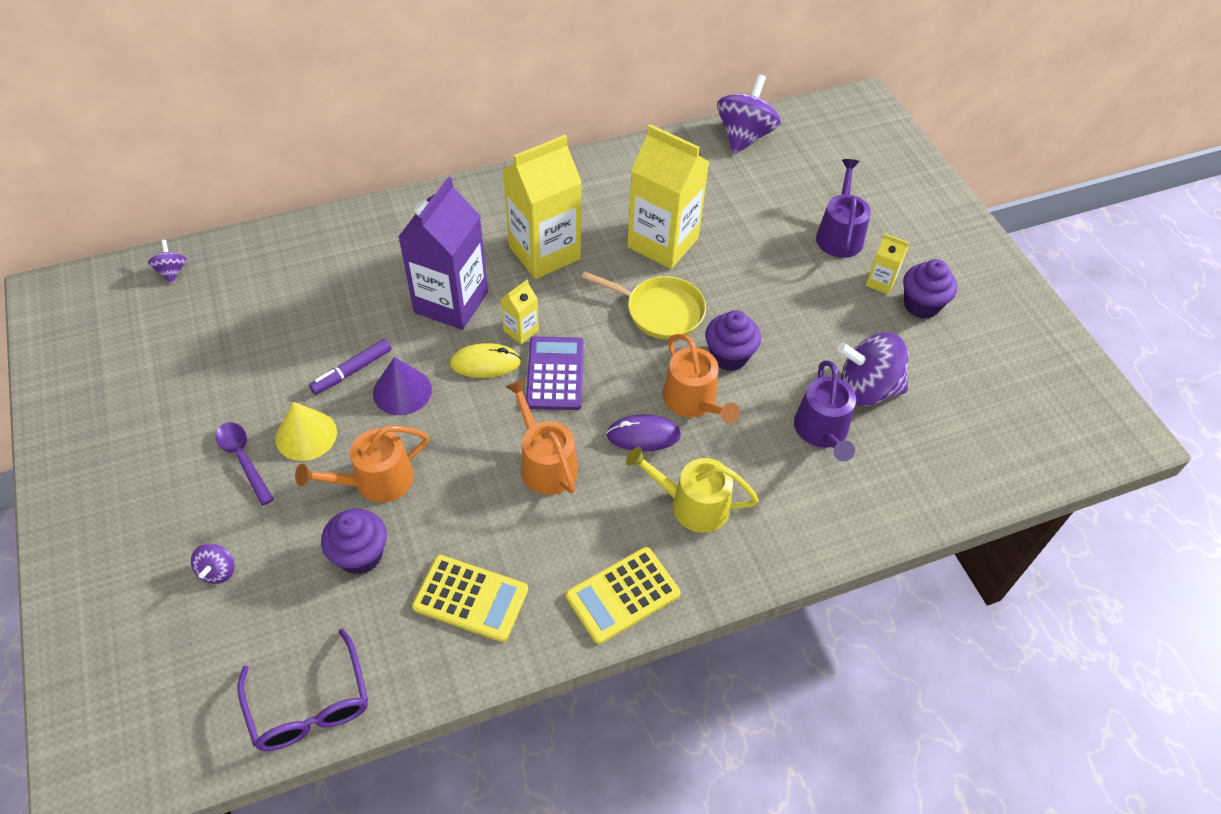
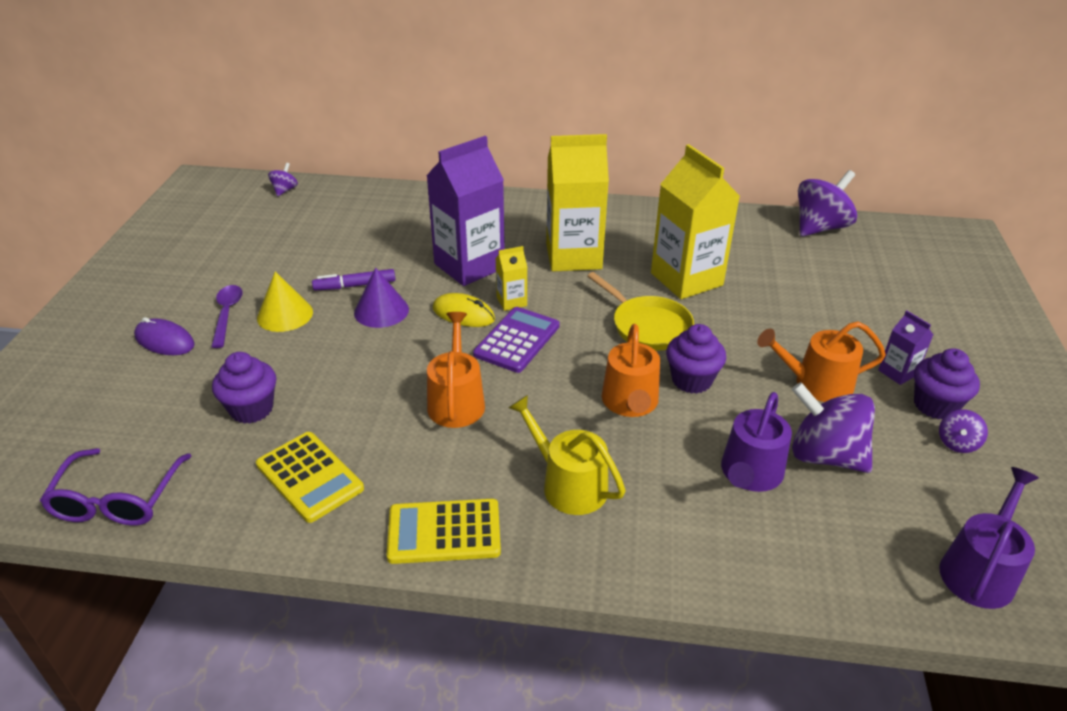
camera: 30 degrees right, 15 degrees down
purple spinning top [191,543,235,584] -> purple spinning top moved to [939,409,988,453]
orange watering can [295,425,429,503] -> orange watering can moved to [757,321,886,402]
purple mouse [606,414,681,451] -> purple mouse moved to [134,317,195,355]
purple watering can [816,159,871,258] -> purple watering can moved to [939,467,1039,609]
yellow carton [866,234,909,294] -> purple carton [878,311,933,385]

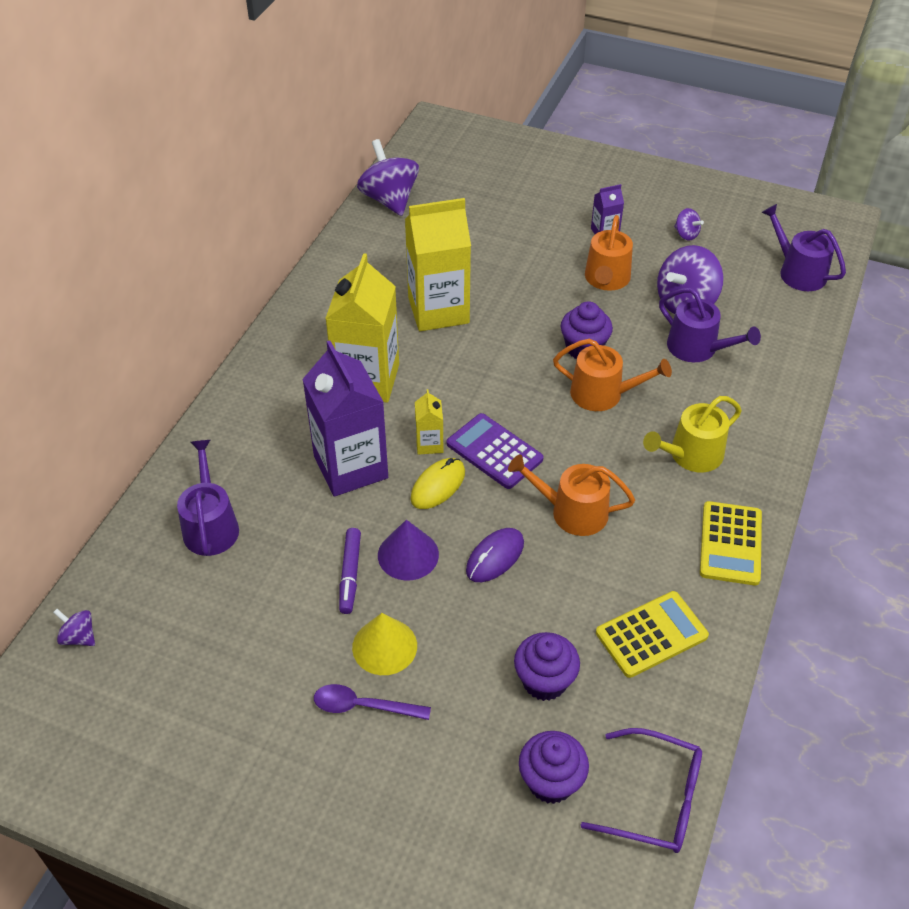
camera: 75 degrees left, 10 degrees up
purple mouse [134,317,195,355] -> purple mouse moved to [466,528,524,582]
yellow pan [587,272,694,351] -> none
purple cupcake [914,348,980,419] -> purple cupcake moved to [519,731,589,804]
none -> purple watering can [177,440,239,556]

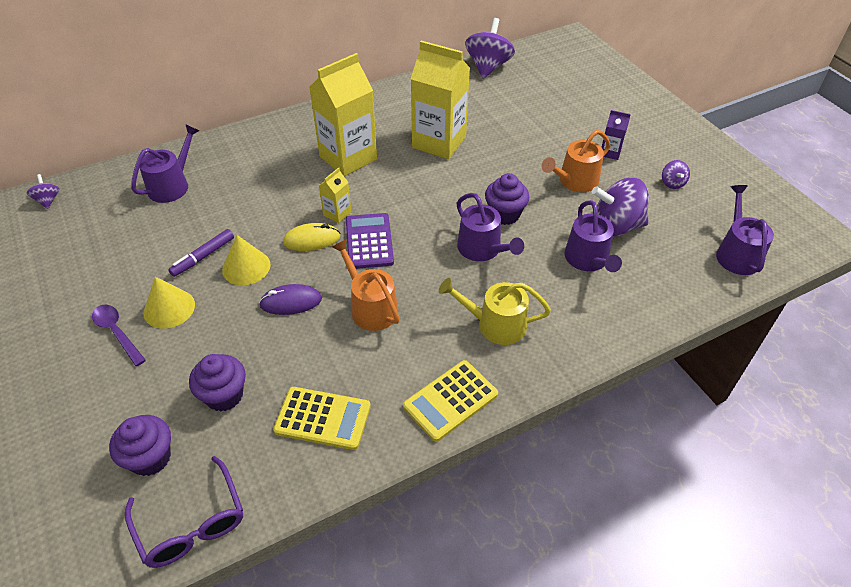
camera: 40 degrees right, 0 degrees up
purple carton [302,340,388,497] -> none
purple cone [378,520,439,580] -> yellow cone [222,235,271,285]
orange watering can [553,339,672,411] -> purple watering can [457,193,524,261]

